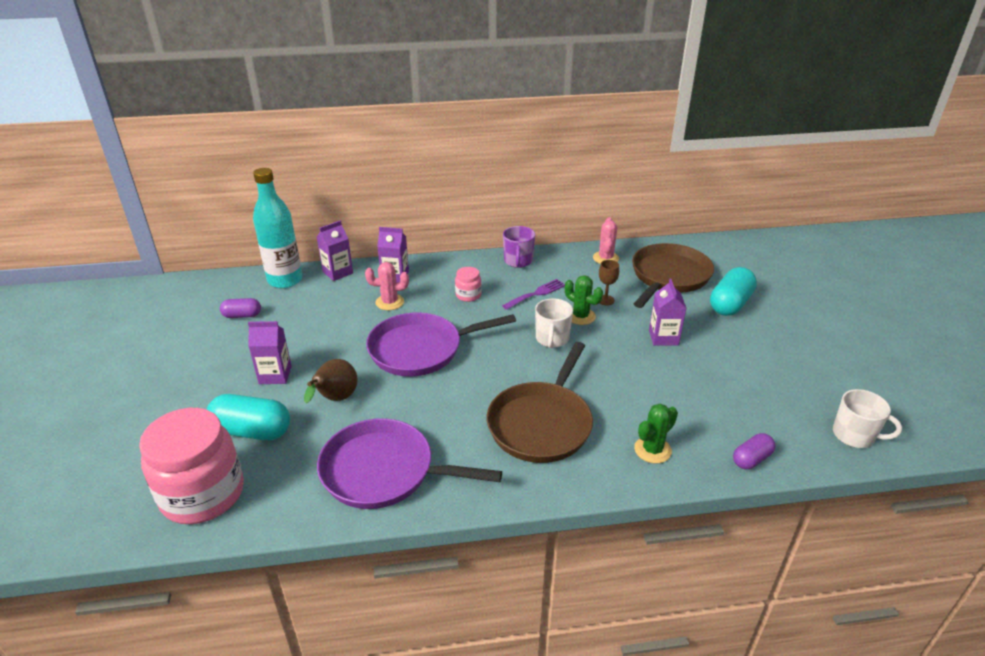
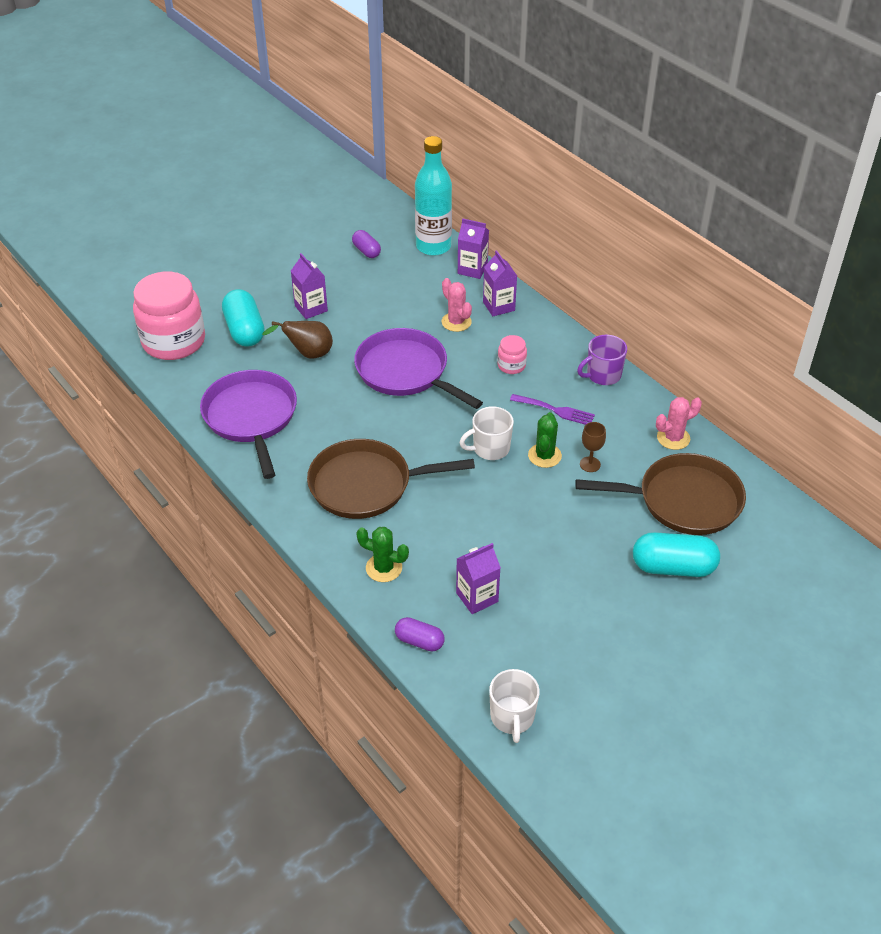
camera: 60 degrees right, 10 degrees up
purple carton [649,279,686,345] -> purple carton moved to [456,543,501,614]

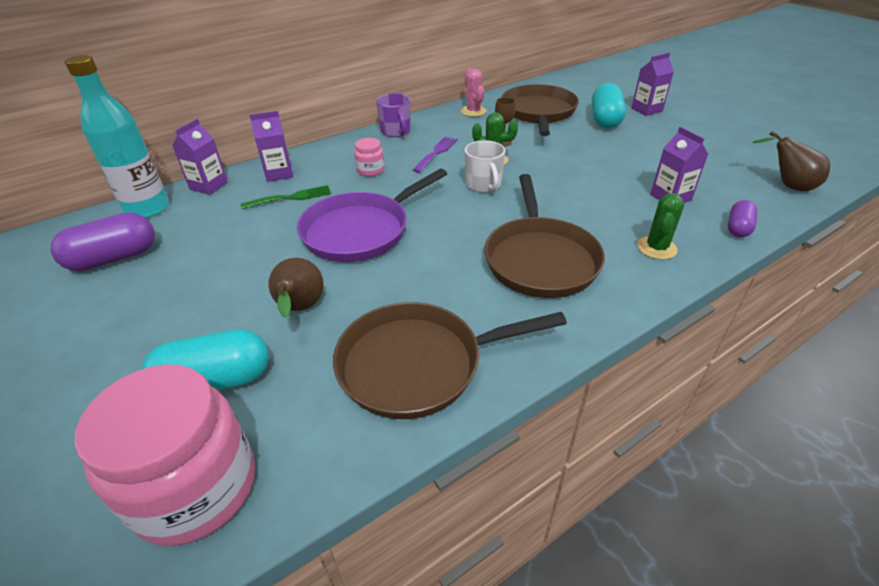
camera: 85 degrees left, 5 degrees down
purple pan [200,370,297,479] -> brown pan [333,302,567,419]
purple carton [291,253,328,319] -> purple carton moved to [632,53,674,116]
purple capsule [352,230,381,258] -> purple capsule [51,212,155,271], size x1.74
pink cactus [442,278,472,332] -> green fork [241,185,331,209]
white mug [489,669,540,743] -> brown pear [752,131,830,191]

